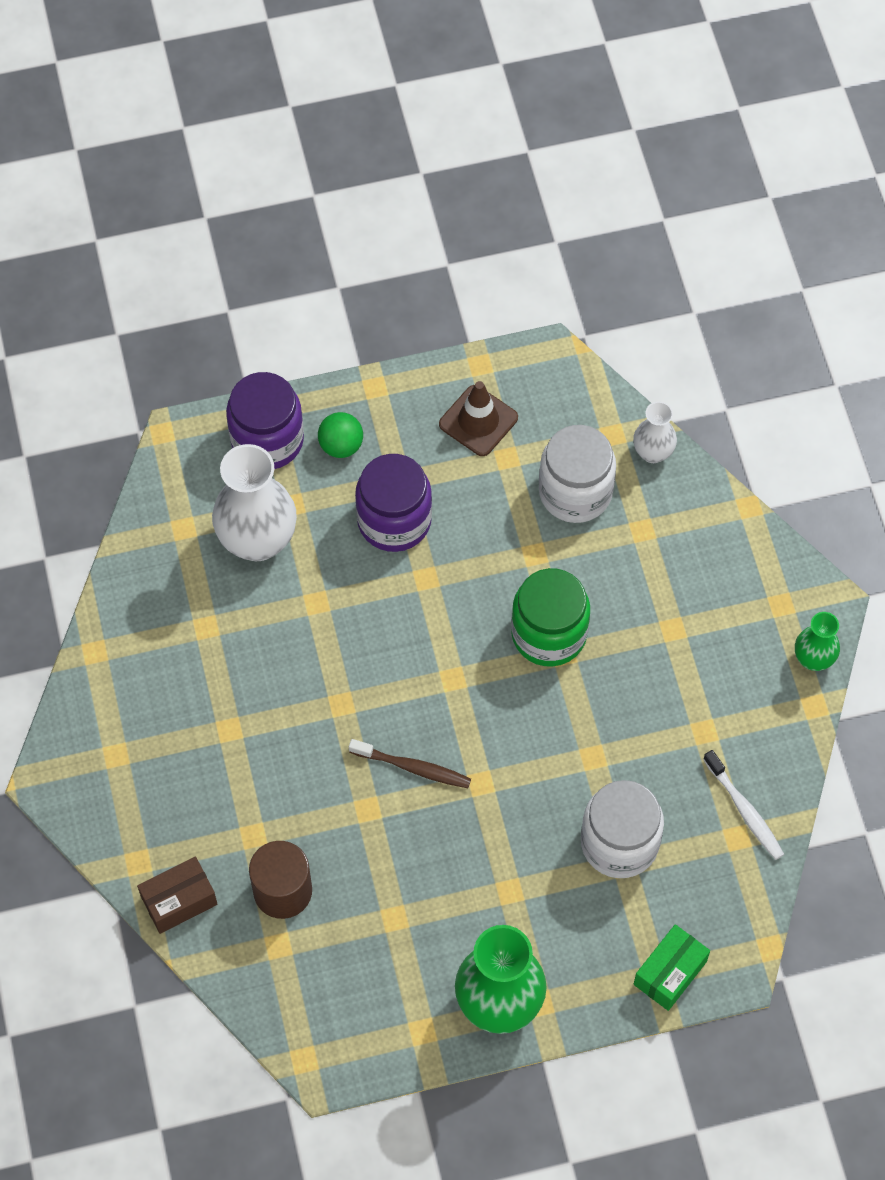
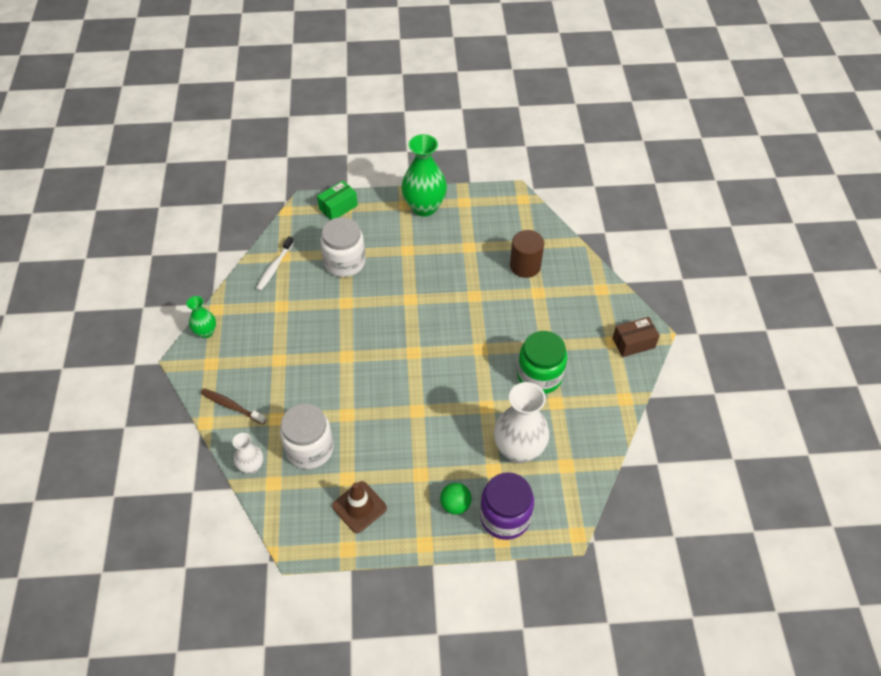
camera: 170 degrees left, 10 degrees down
brown box [137,857,218,934] -> brown box moved to [612,317,660,357]
brown toothbrush [349,739,471,788] -> brown toothbrush moved to [201,388,266,424]
purple jar [355,454,432,552] -> none
green jar [511,568,590,666] -> green jar moved to [517,331,567,394]
white toothbrush [703,750,784,860] -> white toothbrush turned 135 degrees counterclockwise [256,236,294,291]

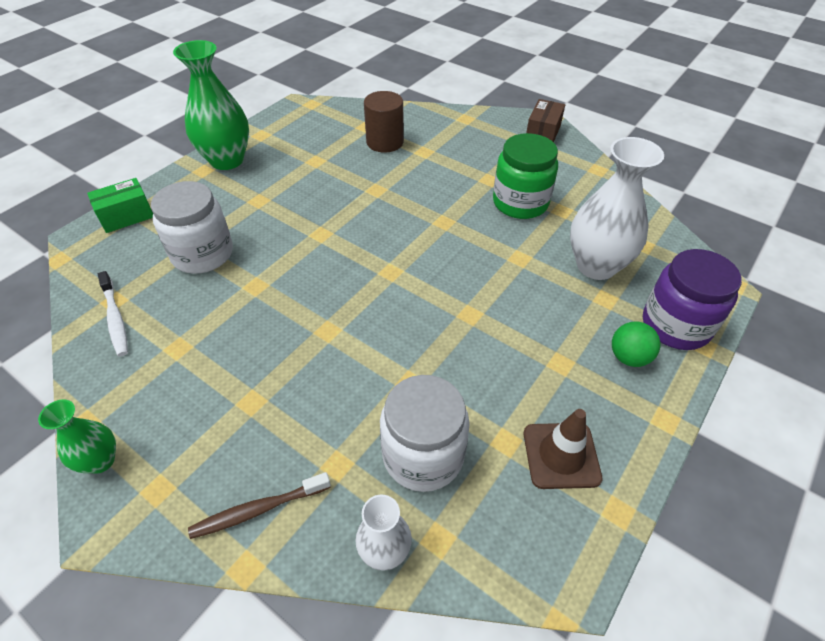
camera: 50 degrees left, 5 degrees down
green box [317,181,358,220] -> green box turned 60 degrees clockwise [87,178,153,233]

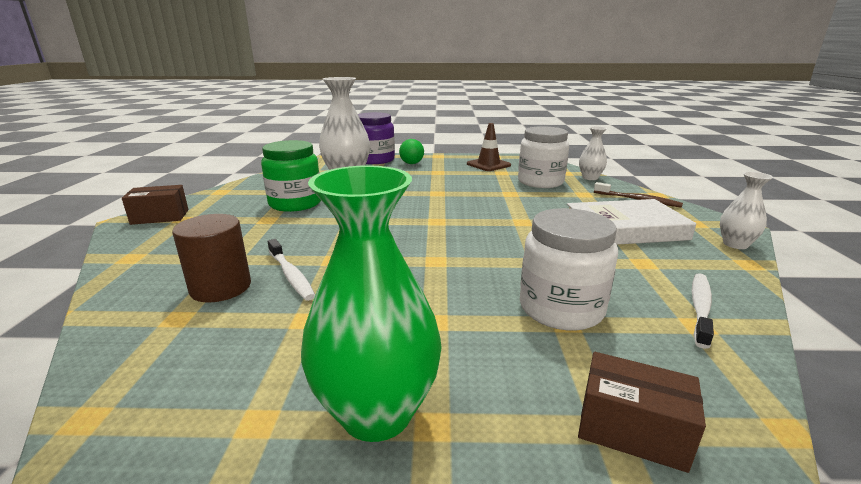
camera: 125 degrees left, 25 degrees down
green vase [38,399,116,473] -> white vase [720,172,773,249]
green box [87,178,153,233] -> brown box [578,352,706,473]
none -> white toothbrush [268,239,315,301]
none -> white book [567,199,696,245]

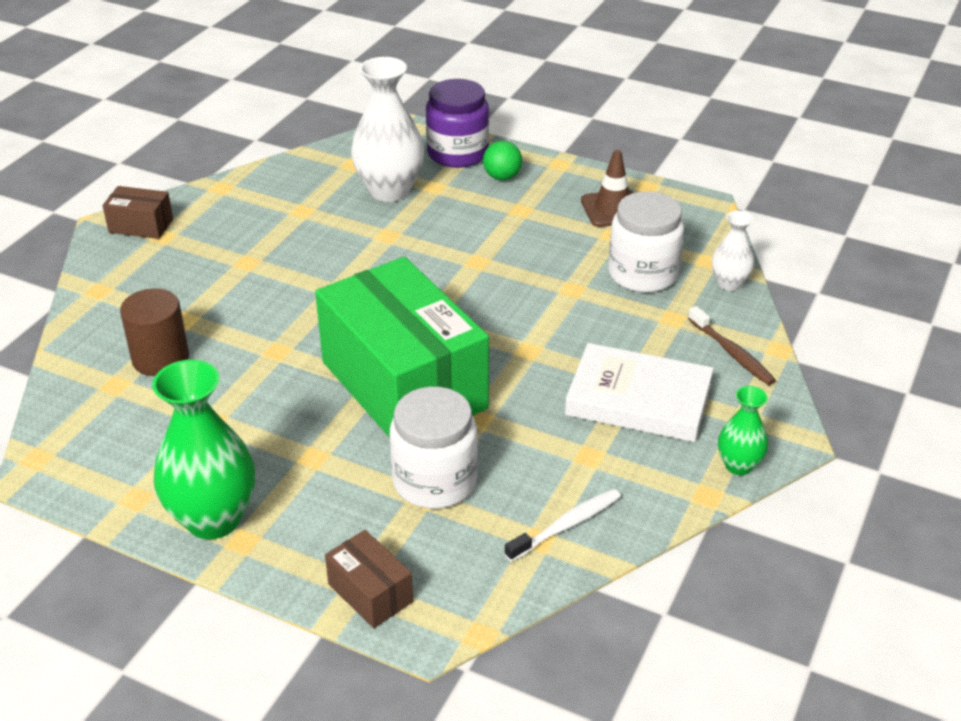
camera: 25 degrees right, 15 degrees up
green jar [261,140,321,212] -> none
white toothbrush [268,239,315,301] -> none
white vase [720,172,773,249] -> green vase [718,386,769,475]
none -> green box [315,257,489,438]

